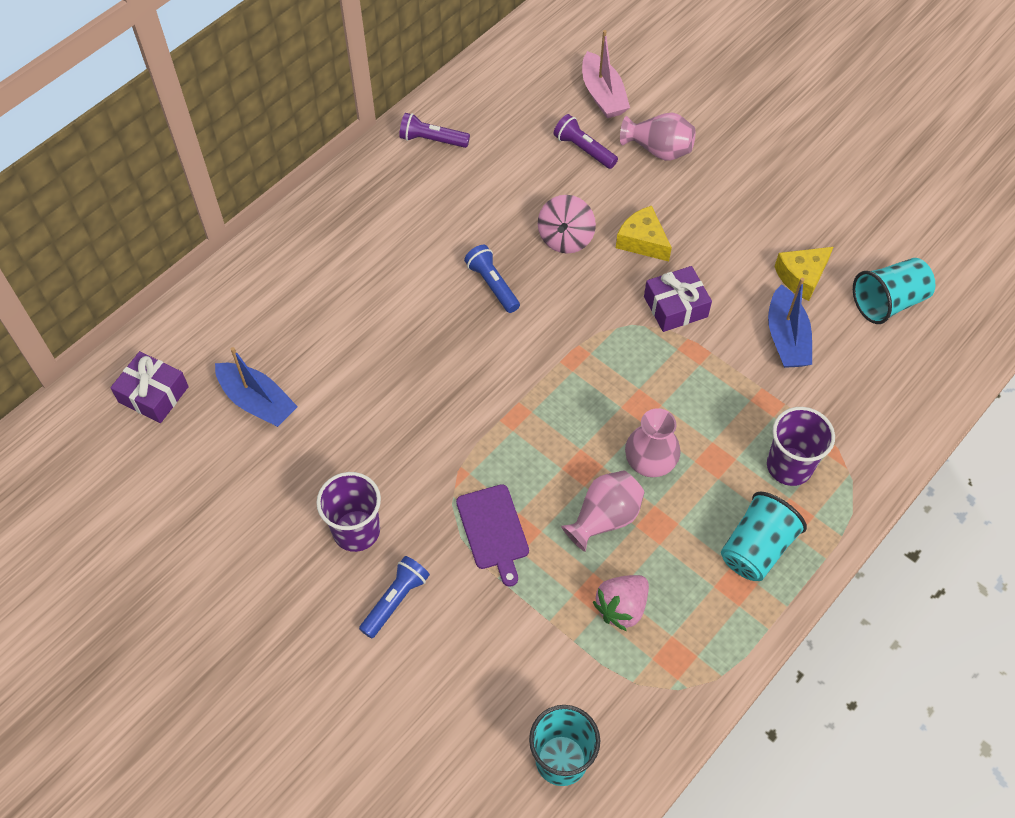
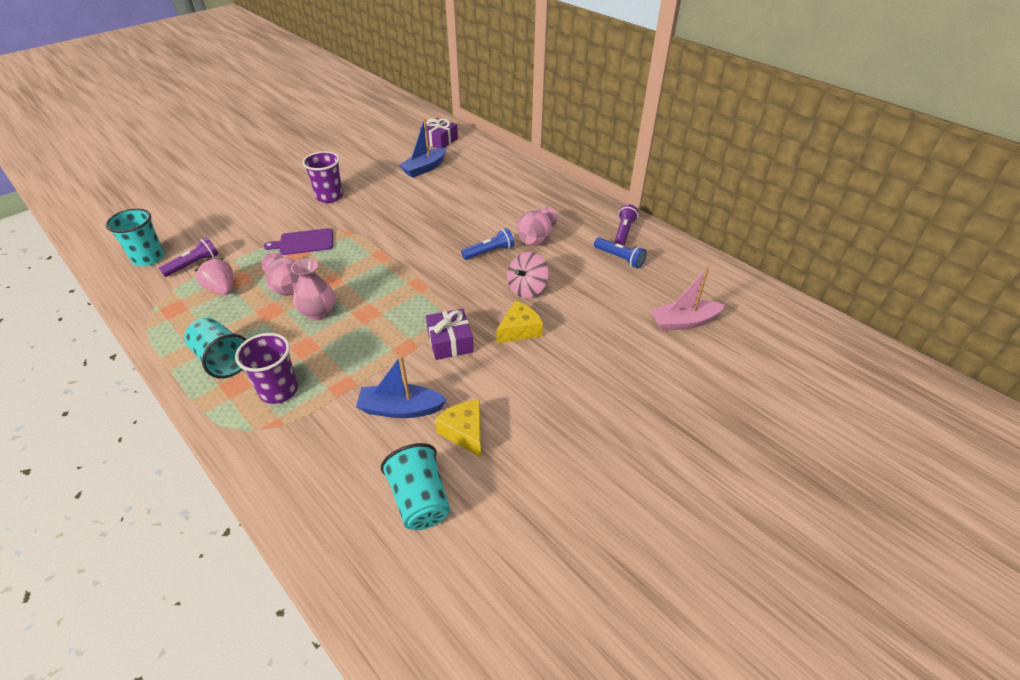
camera: 95 degrees right, 15 degrees down
blue flashlight [359,556,430,639] -> blue flashlight moved to [594,237,647,268]
pink spinning top [538,195,596,253] -> pink spinning top turned 75 degrees counterclockwise [507,252,549,298]
purple flashlight [553,114,618,169] -> purple flashlight moved to [159,237,219,277]
pink vase [620,112,695,161] -> pink vase moved to [517,206,557,246]

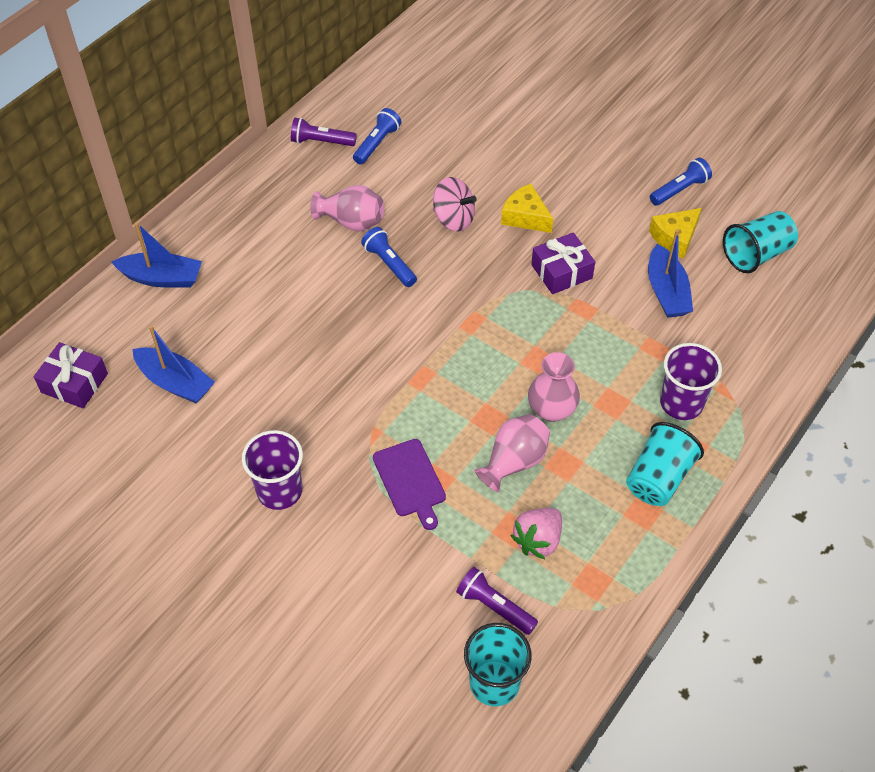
camera: 100 degrees left, 10 degrees up
pink boat [650,267,725,331] -> none
none -> blue boat [111,222,202,288]
none -> blue flashlight [650,157,712,205]

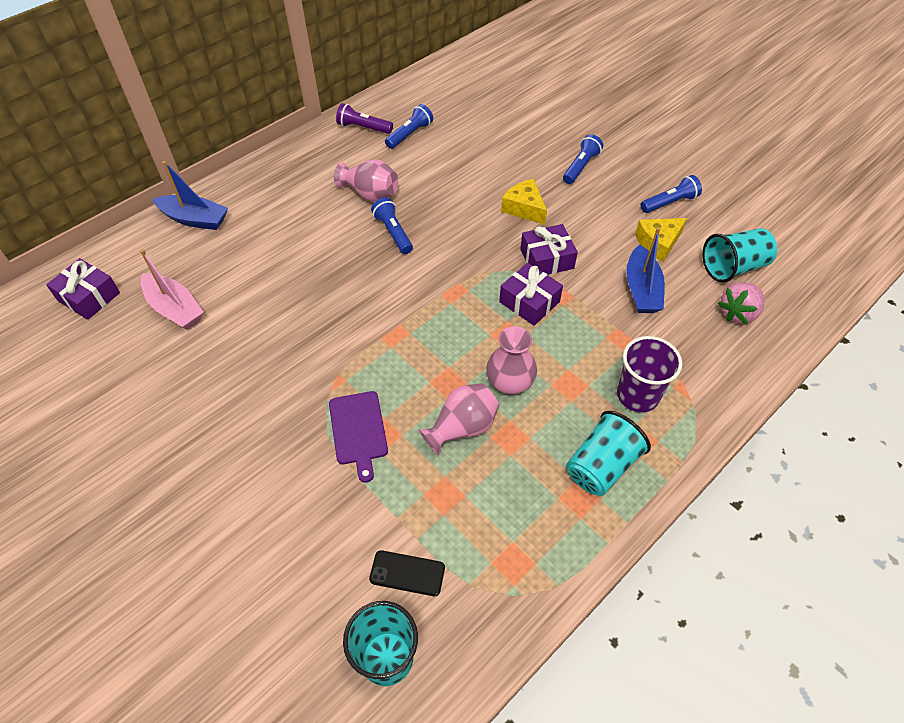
camera: 10 degrees right, 0 degrees up
blue boat [132,325,215,404] -> pink boat [140,249,204,330]
purple cup [242,430,303,510] -> none
pink spinning top [433,177,477,232] -> none
purple flashlight [456,567,538,635] -> black phone [369,550,445,596]
pink strawberry [511,508,562,559] -> pink strawberry moved to [718,282,764,324]
none -> purple gift [499,263,563,326]
none -> blue flashlight [563,134,603,184]

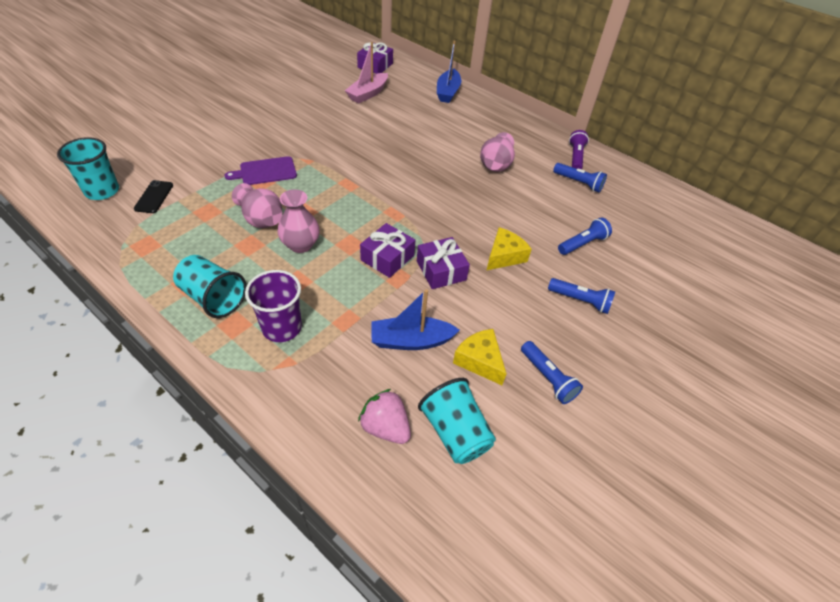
camera: 80 degrees right, 5 degrees down
blue flashlight [371,198,413,254] -> blue flashlight moved to [558,217,612,255]

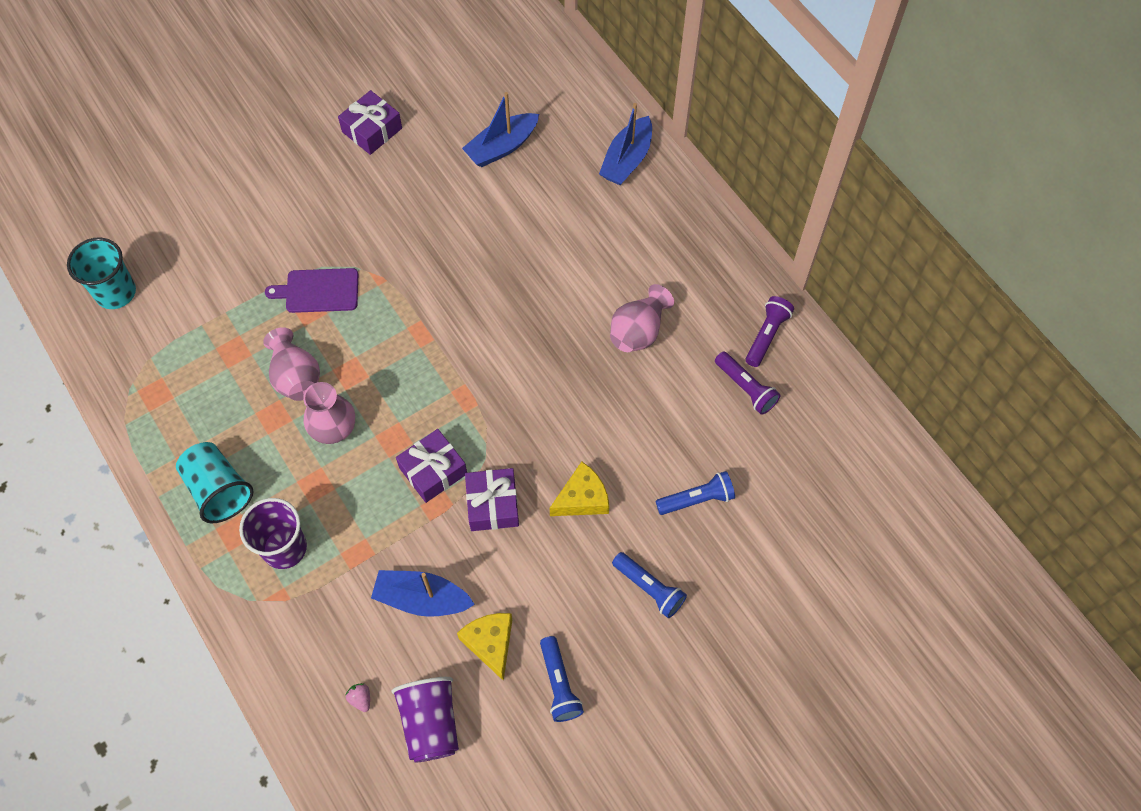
camera: 20 degrees right, 15 degrees up
black phone [134,180,173,213] -> none
pink boat [345,42,388,104] -> blue boat [462,92,539,167]
purple gift [357,43,393,74] -> purple gift moved to [338,90,402,155]
pink strawberry [358,389,411,444] -> pink strawberry [346,683,370,712], size x0.49
turquoise cup [418,378,496,464] -> purple cup [391,677,459,763]
blue flashlight [553,163,607,192] -> purple flashlight [715,351,781,415]

